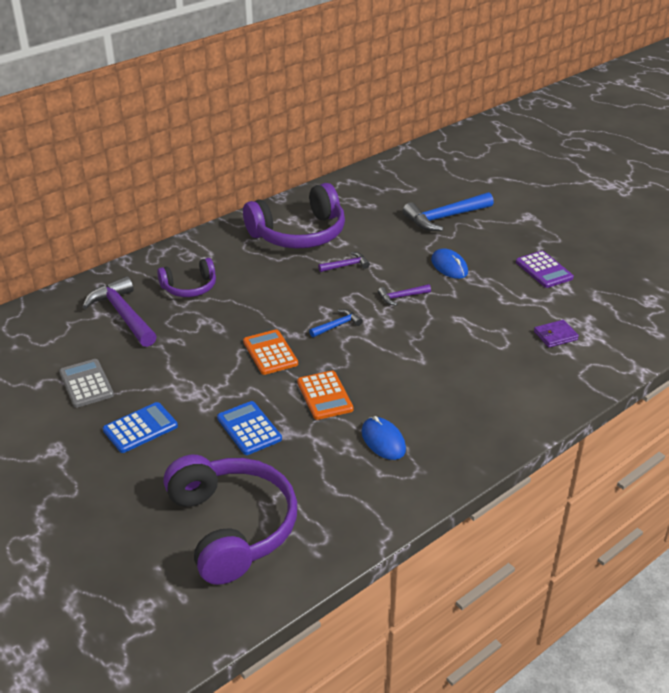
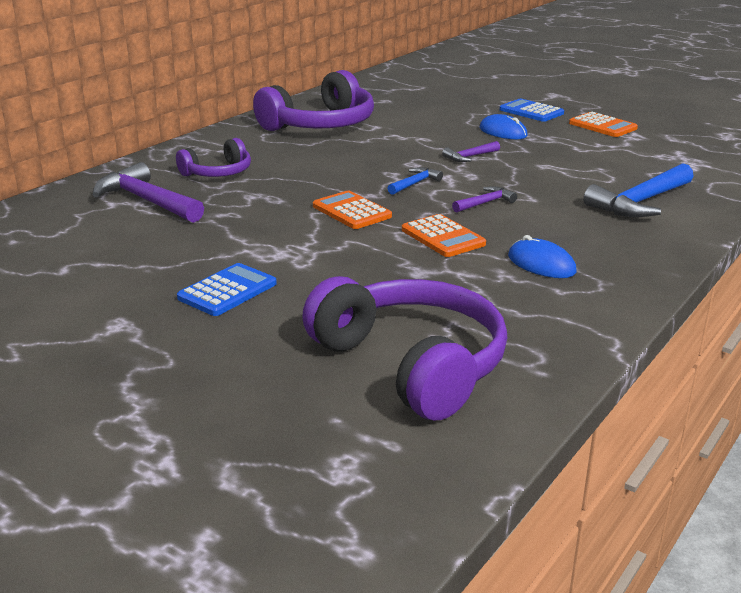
camera: 15 degrees left, 10 degrees down
grey calculator [59,359,114,408] -> none
blue calculator [217,401,282,455] -> blue calculator moved to [500,98,564,122]
purple hammer [318,252,370,272] -> purple hammer moved to [452,186,517,213]
blue hammer [403,192,494,231] -> blue hammer moved to [583,163,694,217]
purple calculator [516,251,574,288] -> orange calculator [569,112,638,137]
purple wallet [534,320,579,348] -> none

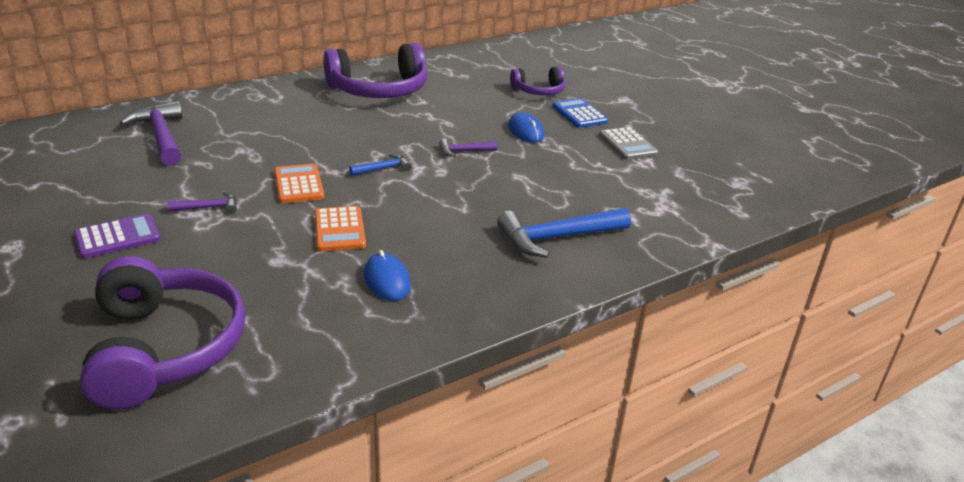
camera: 20 degrees right, 5 degrees up
purple headphones [176,138,251,177] -> purple headphones moved to [510,66,566,95]
blue calculator [177,263,277,316] -> purple calculator [74,214,161,258]
purple hammer [452,186,517,213] -> purple hammer moved to [167,191,237,214]
orange calculator [569,112,638,137] -> grey calculator [599,127,658,160]

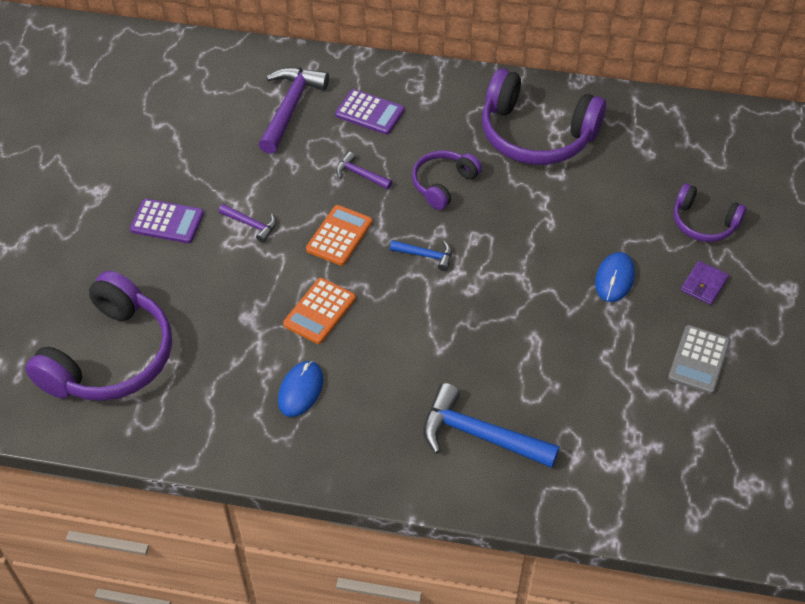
camera: 45 degrees right, 20 degrees up
purple hammer [439,138,497,157] -> purple hammer moved to [336,152,392,189]
blue calculator [552,98,608,128] -> purple wallet [681,261,729,305]
none -> purple calculator [335,89,405,135]
none -> purple headphones [412,150,482,210]

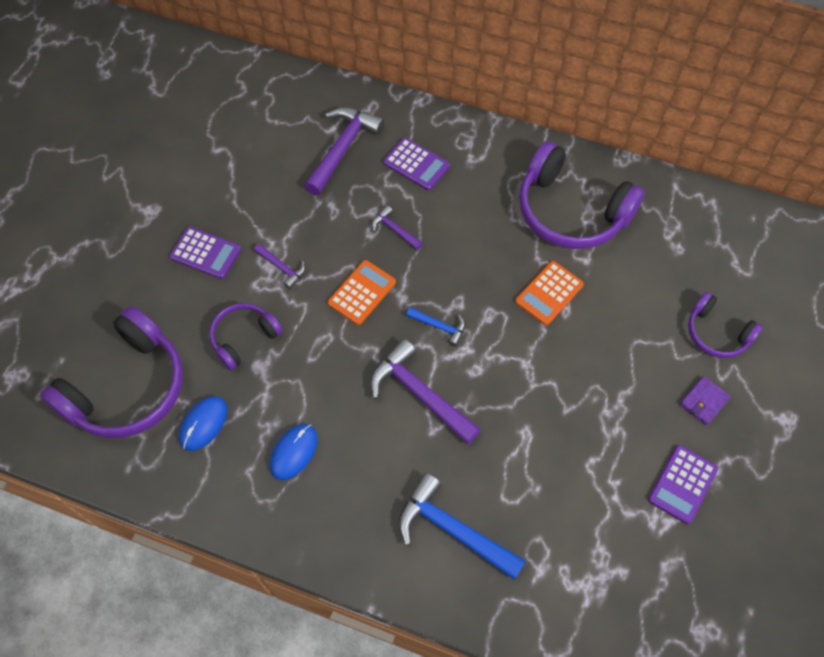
camera: 10 degrees right, 10 degrees up
orange calculator [283,278,356,344] -> orange calculator moved to [515,261,584,325]
purple headphones [412,150,482,210] -> purple headphones moved to [209,303,283,370]
blue mouse [595,252,635,302] -> blue mouse moved to [179,396,227,451]
grey calculator [668,325,730,394] -> purple calculator [648,445,718,524]
none -> purple hammer [370,339,481,444]

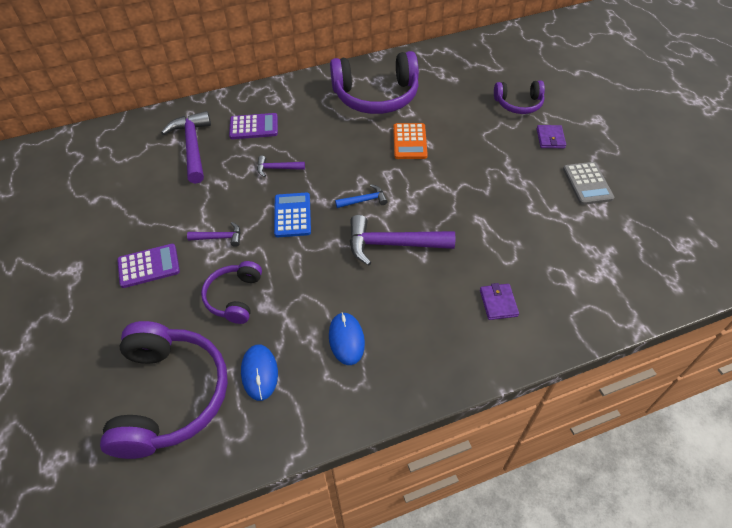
camera: 40 degrees left, 10 degrees down
orange calculator [328,260,396,325] -> blue calculator [274,192,311,237]
blue hammer [398,473,526,580] -> purple wallet [480,283,519,320]
purple calculator [648,445,718,524] -> grey calculator [563,162,614,205]

